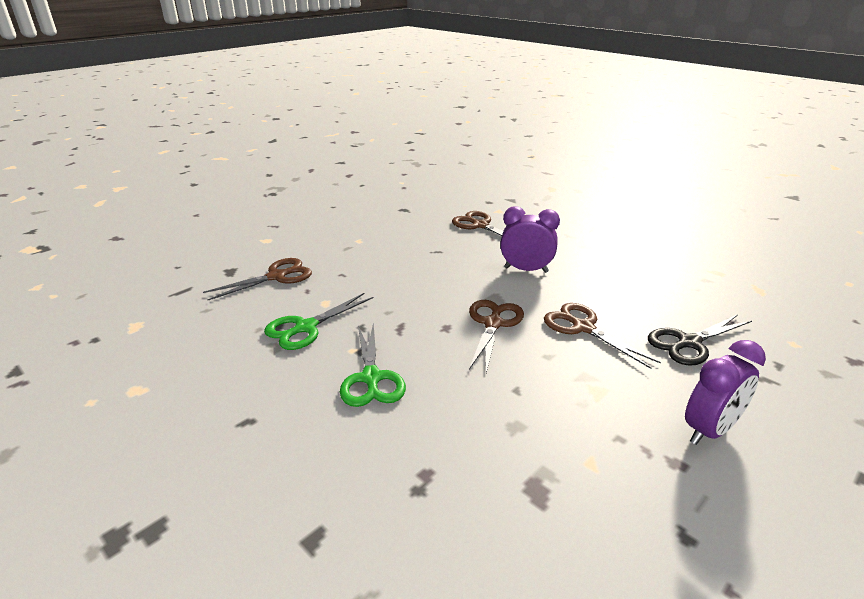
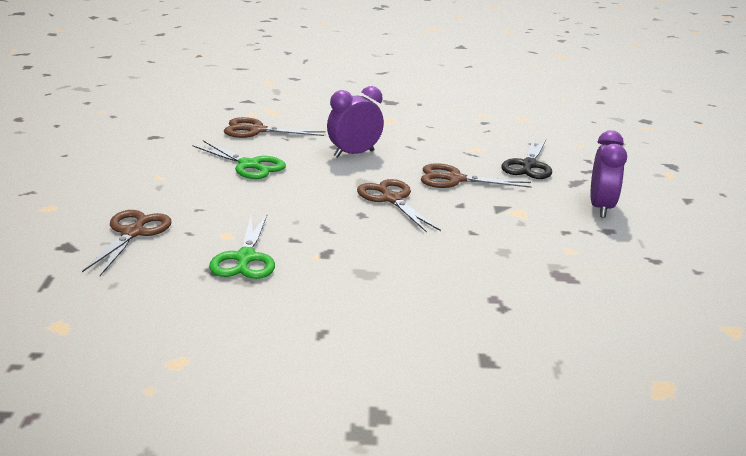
camera: 45 degrees left, 5 degrees down
green scissors [340,323,406,407] -> green scissors moved to [192,140,286,179]

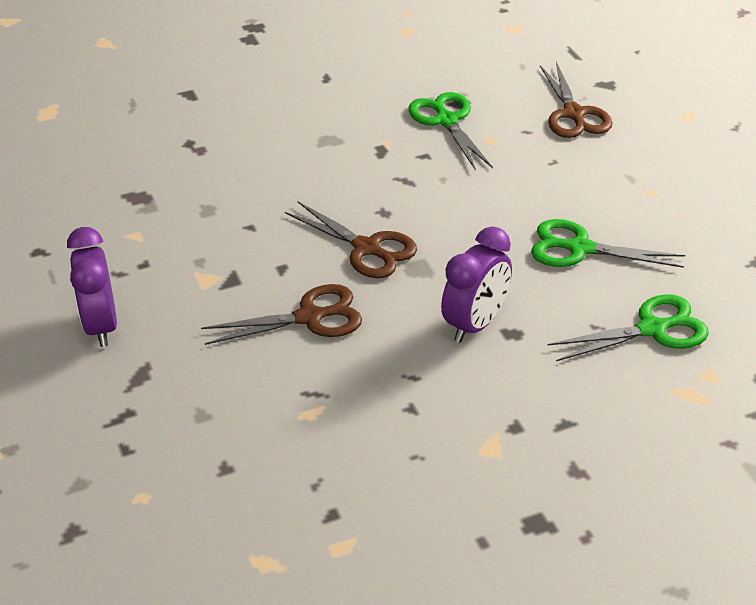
camera: 160 degrees right, 15 degrees up
brown scissors [224,117,326,138] -> green scissors [547,294,709,361]
black scissors [501,139,552,179] -> none

